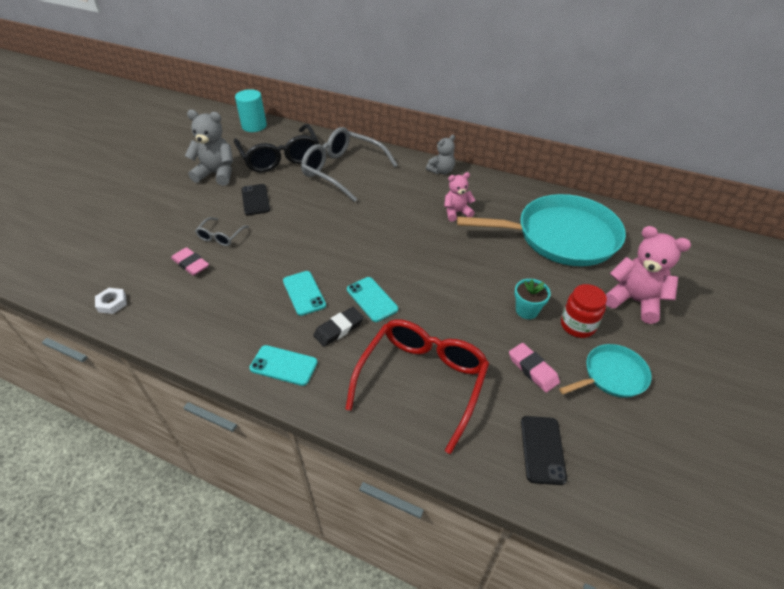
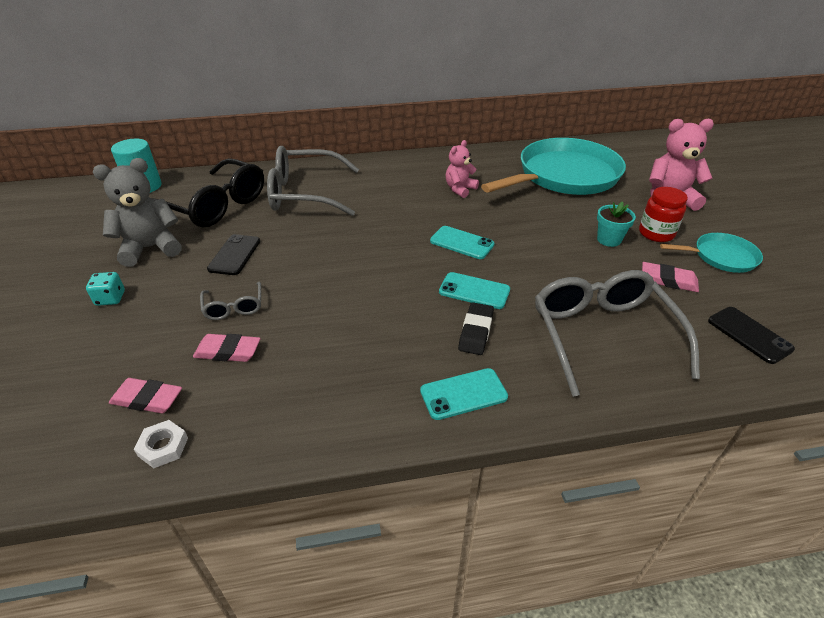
camera: 35 degrees left, 5 degrees down
black phone [241,184,270,215] -> black phone turned 60 degrees clockwise [207,234,260,275]
turquoise phone [283,271,326,316] -> turquoise phone moved to [430,226,495,259]
red glasses [345,319,489,454] -> grey glasses [535,270,700,397]
grey teddy bear [426,135,455,174] -> none
turquoise pan [559,344,652,398] -> turquoise pan turned 60 degrees clockwise [660,233,763,273]
none -> turquoise dice [86,272,125,306]
none -> pink eraser [109,378,182,413]

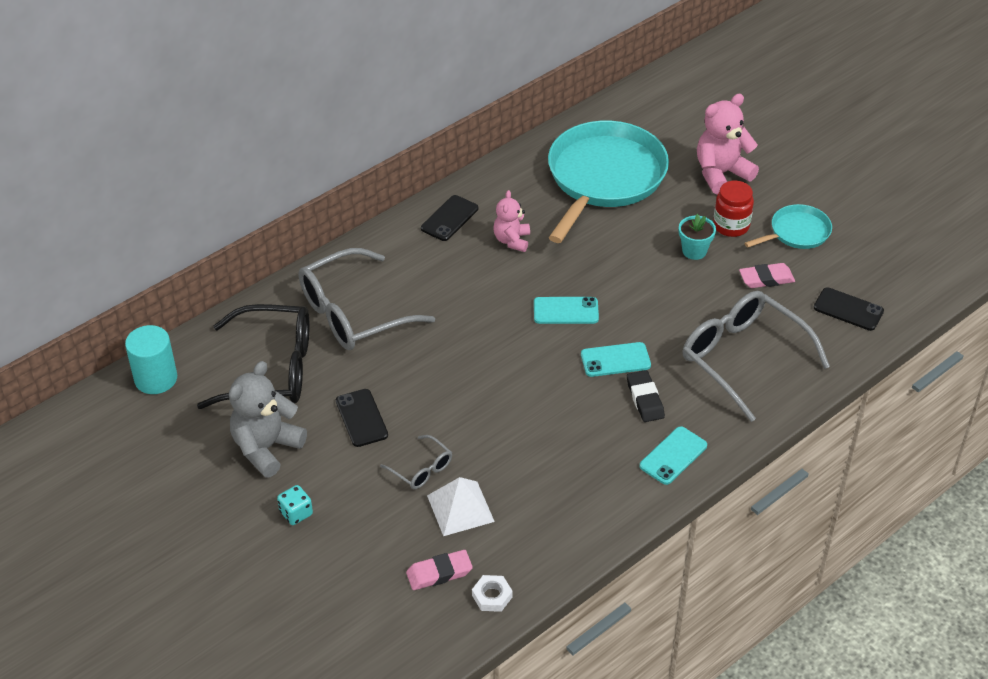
camera: 30 degrees left, 5 degrees up
pink eraser [193,334,260,362] -> white pyramid [427,477,495,536]
none -> black phone [421,195,478,241]

